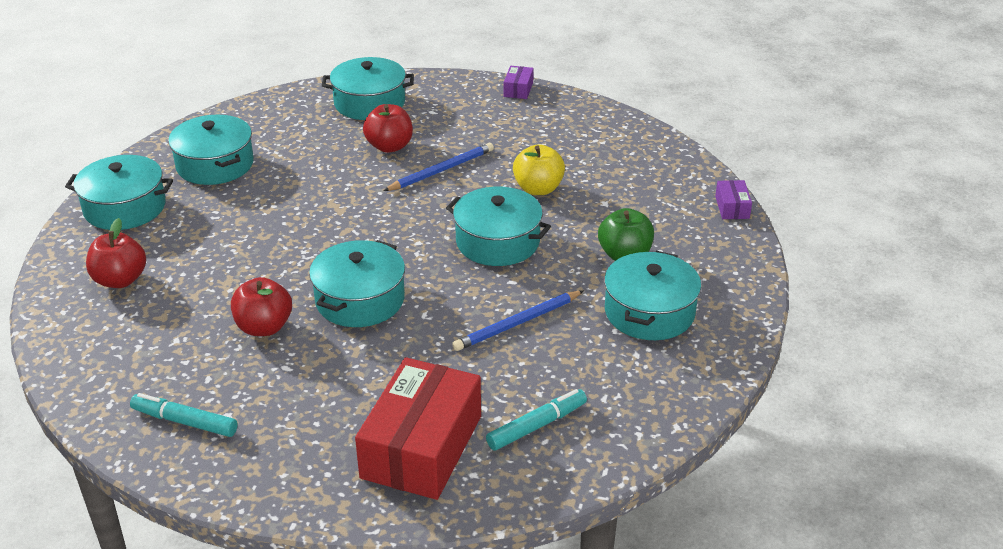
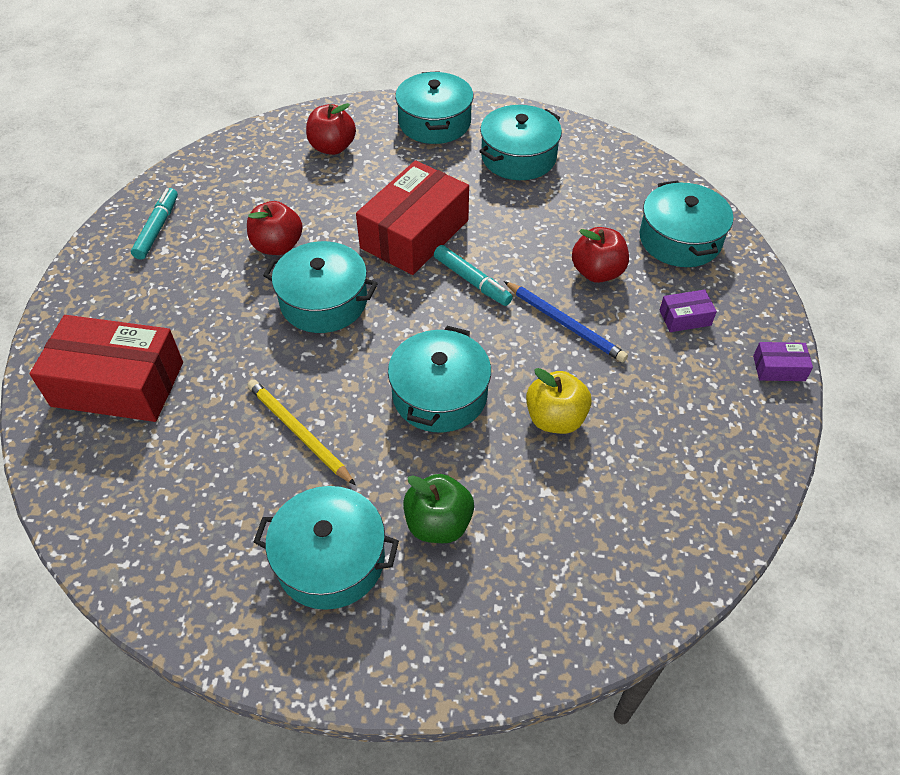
camera: 80 degrees right, 15 degrees up
blue pencil [452,290,584,351] -> yellow pencil [247,379,355,485]
turquoise marker [486,389,587,451] -> turquoise marker moved to [434,245,513,306]
purple box [715,180,752,219] -> purple box moved to [659,290,717,332]
none -> red box [356,160,469,275]

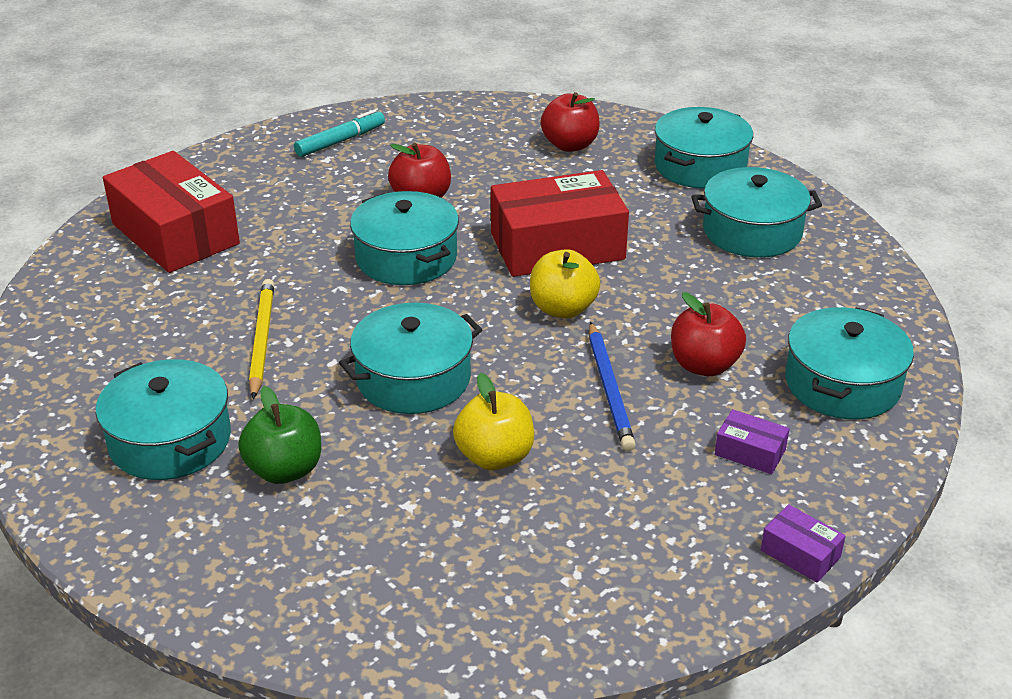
camera: 40 degrees right, 15 degrees down
turquoise marker [434,245,513,306] -> yellow apple [530,249,600,319]

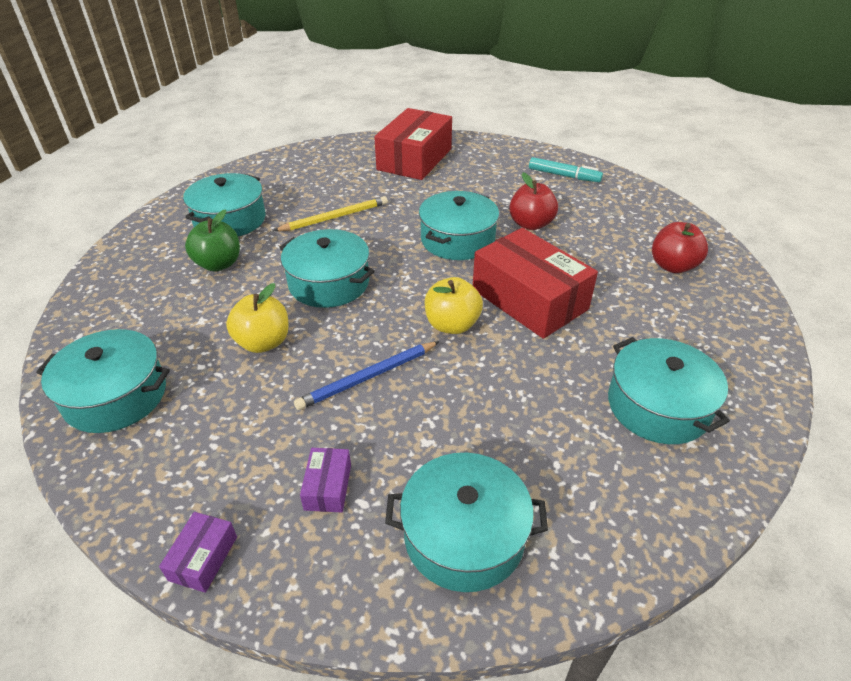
camera: 65 degrees right, 5 degrees up
turquoise pot [655,107,753,189] -> turquoise pot moved to [36,329,170,433]
red apple [671,292,746,376] -> none

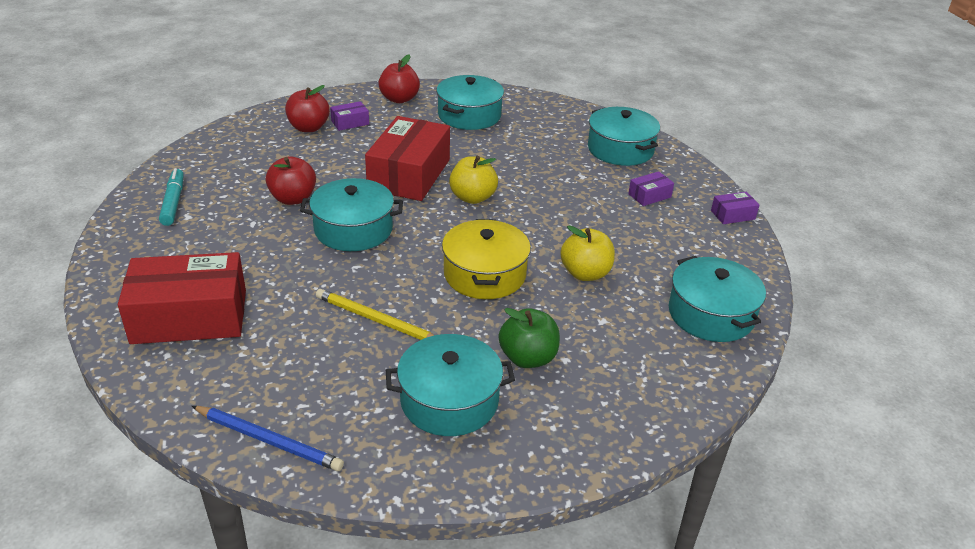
camera: 125 degrees left, 5 degrees down
turquoise pot [279,229,375,308] -> yellow pot [442,219,531,299]
blue pencil [294,341,440,410] -> blue pencil moved to [192,406,344,471]
none -> purple box [330,101,369,131]
none -> red apple [378,55,420,103]

